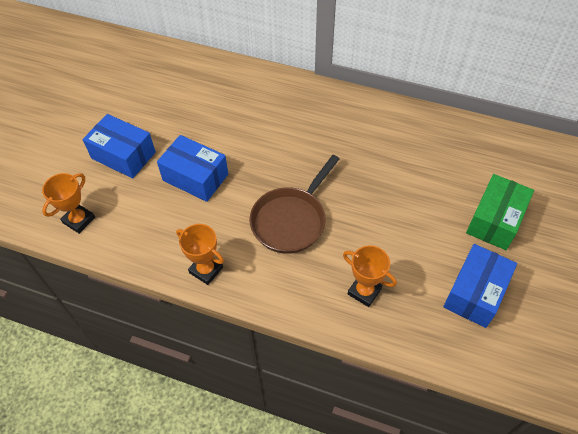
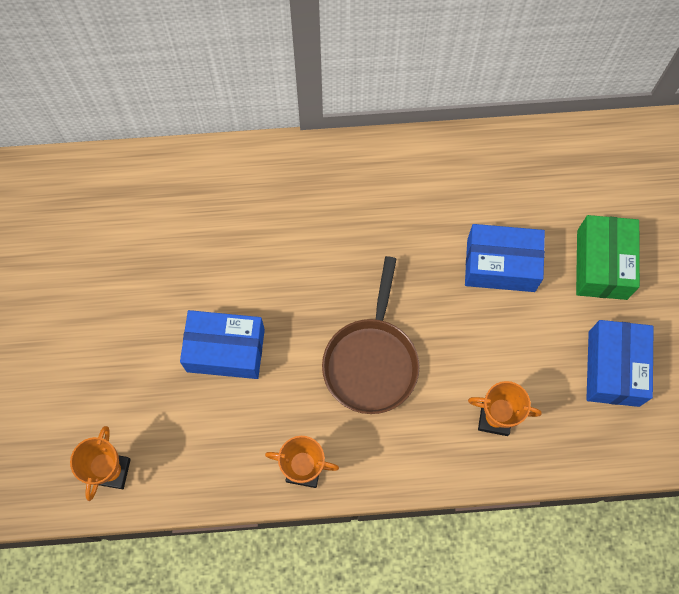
camera: 25 degrees left, 15 degrees up
blue box [83,114,156,178] -> blue box moved to [465,224,545,292]

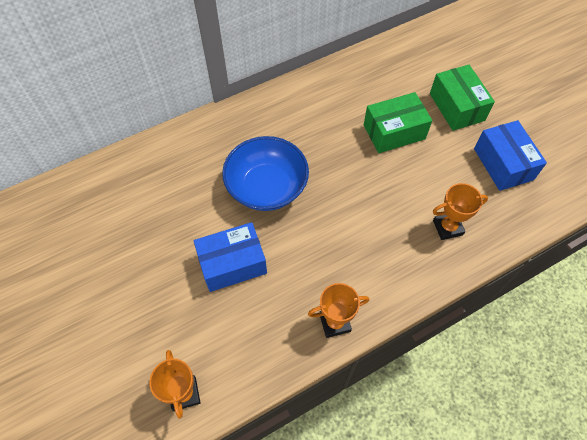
camera: 25 degrees left, 10 degrees down
brown pan [322,256,420,414] -> none
blue box [465,224,545,292] -> green box [364,92,432,153]
none -> blue bowl [222,136,309,211]

